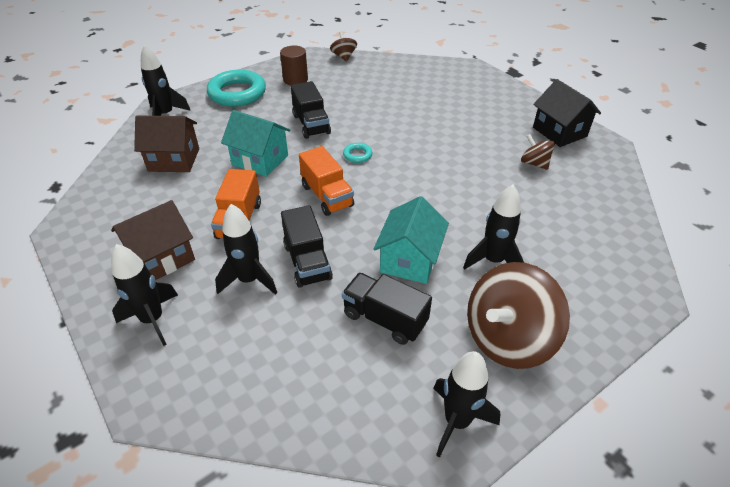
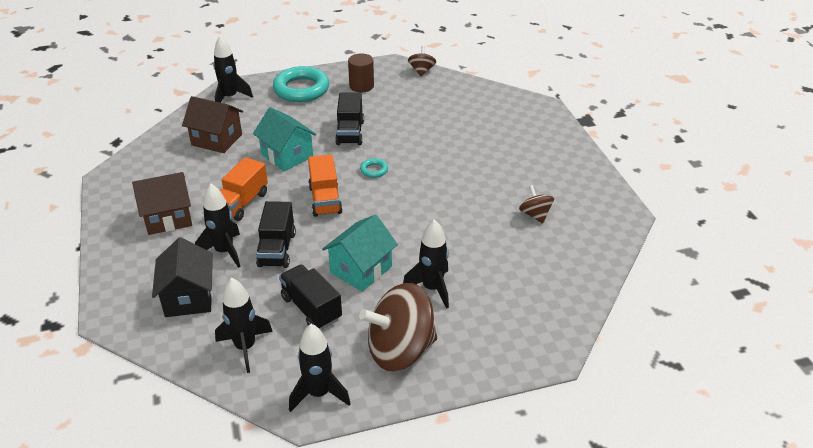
camera: 20 degrees right, 5 degrees down
black rocket [111,244,178,346] -> black rocket moved to [215,278,273,373]
black house [533,79,601,147] -> black house moved to [152,237,213,317]

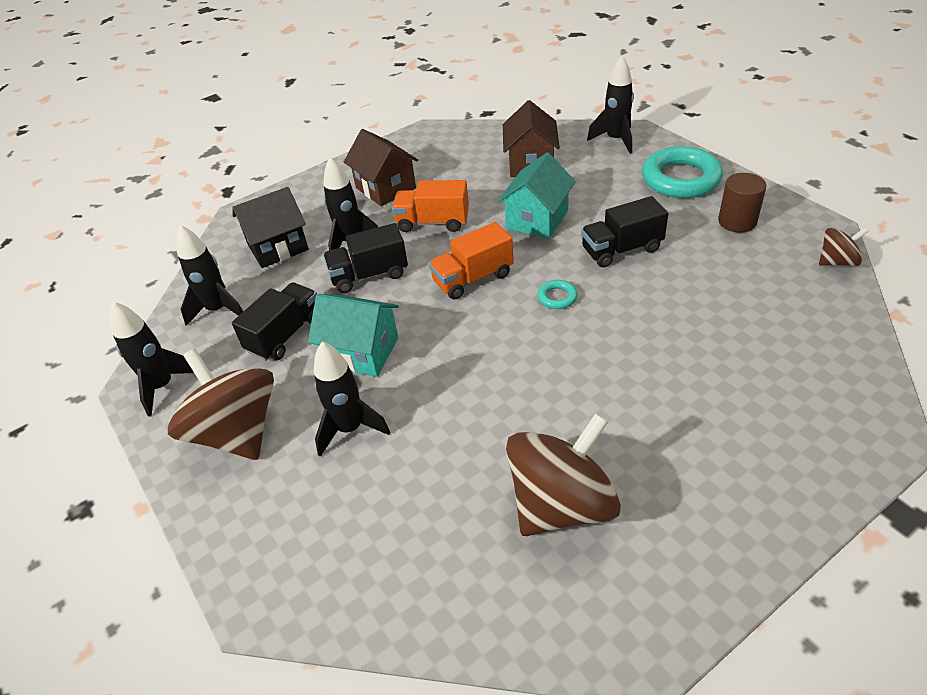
camera: 75 degrees right, 5 degrees up
brown spinning top [519,185,554,224] -> brown spinning top [506,413,621,536], size x2.05

